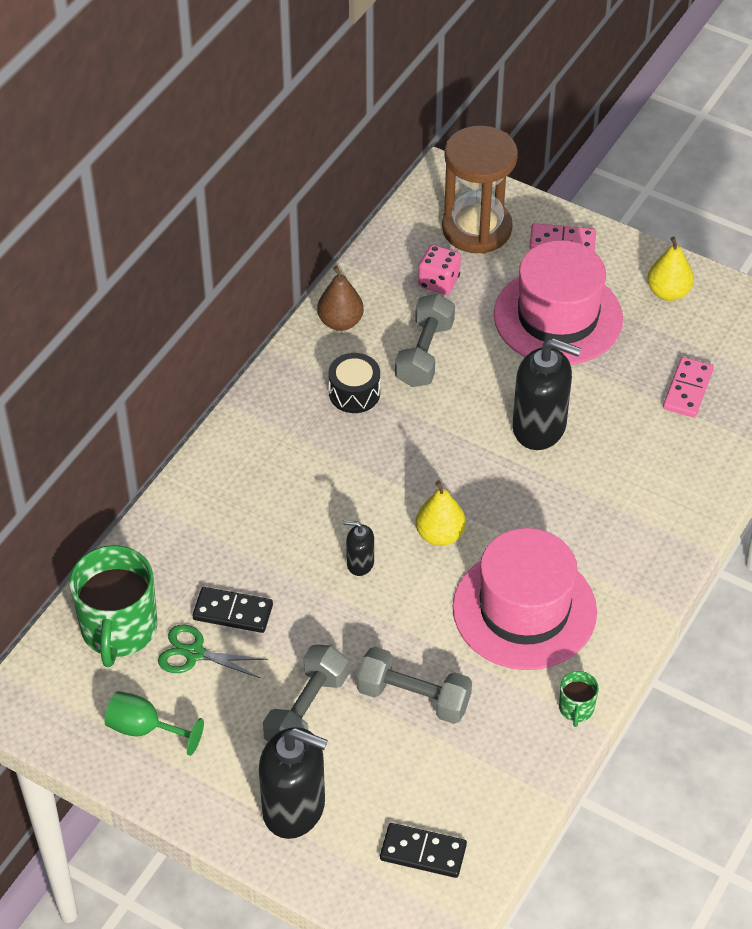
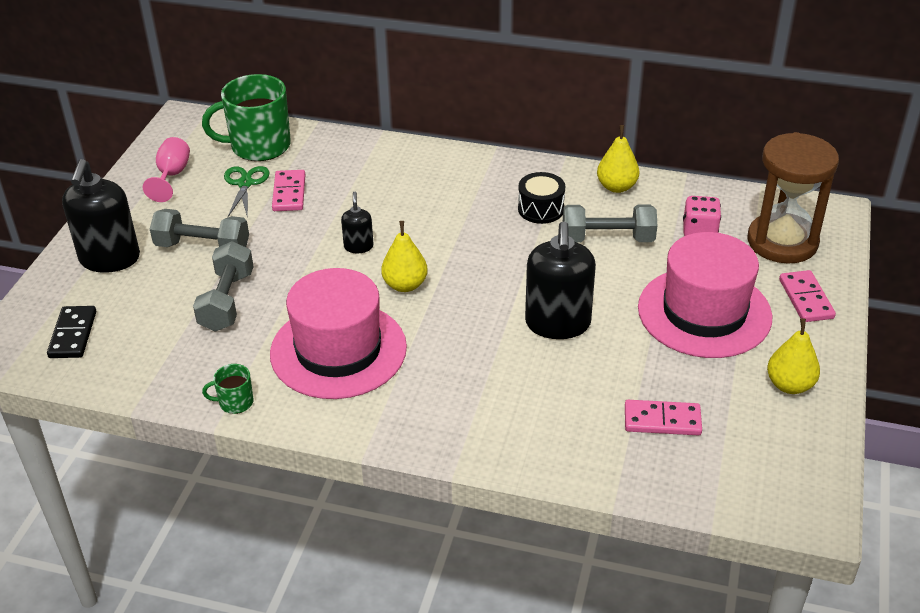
camera: 75 degrees right, 10 degrees down
green goblet [105,691,204,756] -> pink goblet [143,137,190,202]
black domino [192,587,273,633] -> pink domino [272,170,305,211]
brown pear [317,266,364,331] -> yellow pear [597,125,640,193]

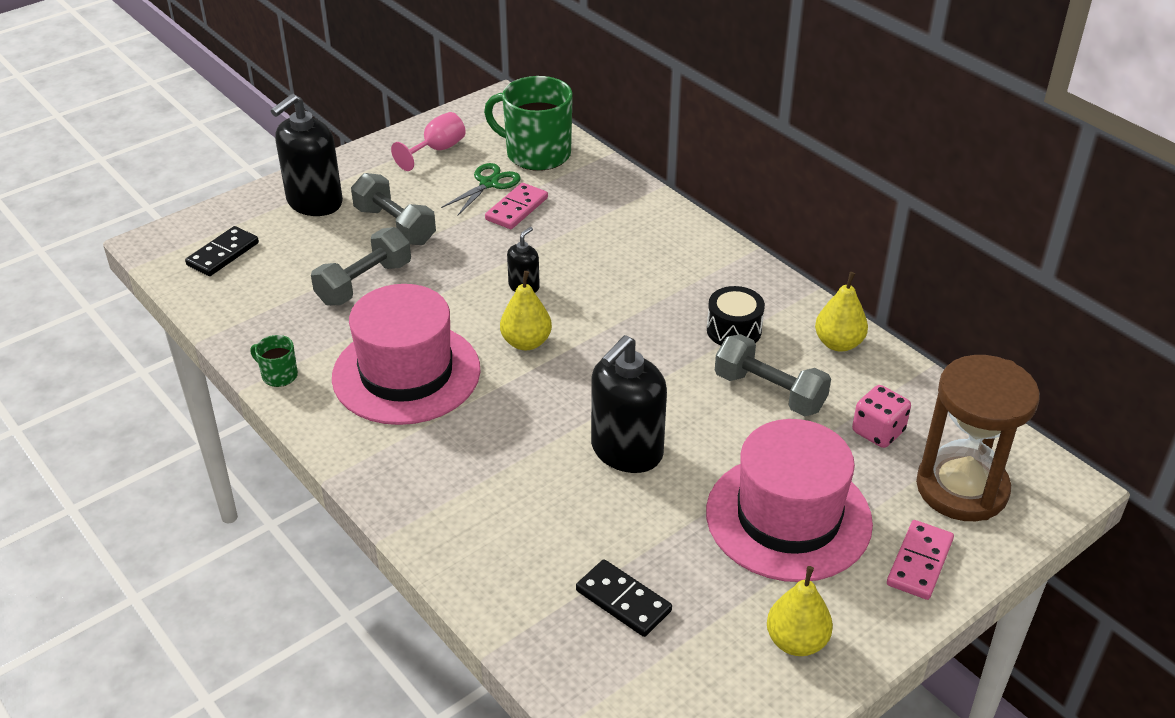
camera: 35 degrees right, 0 degrees up
pink domino [625,400,702,436] -> black domino [576,559,672,637]

